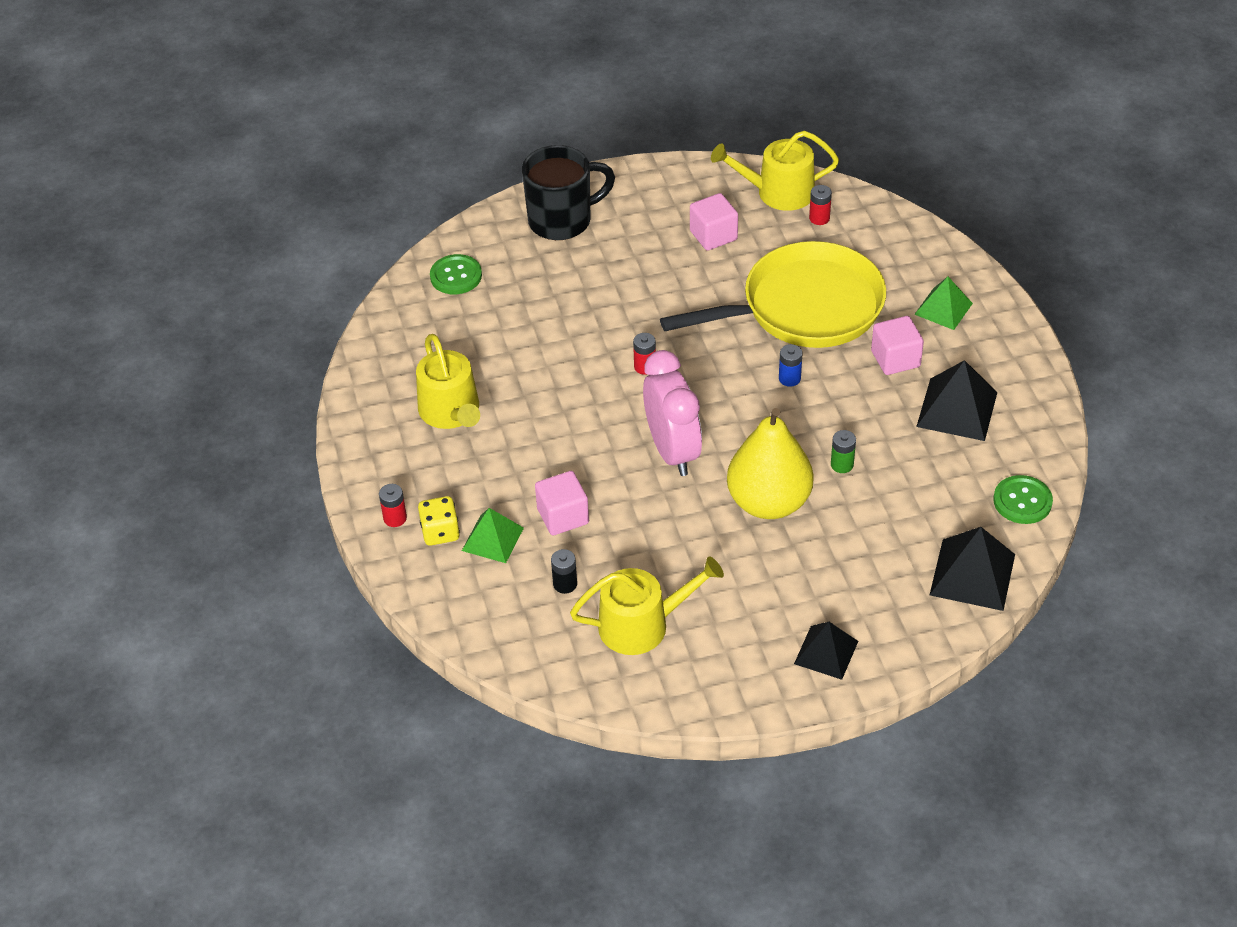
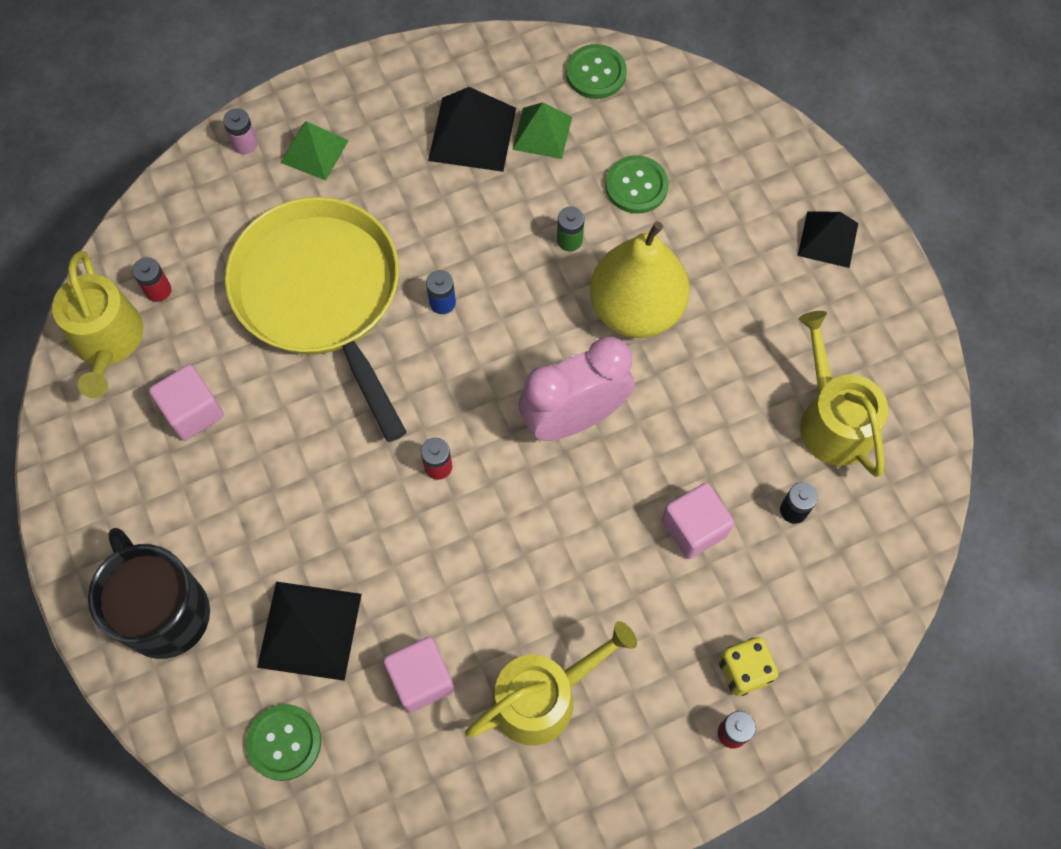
camera: 100 degrees left, 20 degrees up
green pyramid [462,508,524,563] -> green pyramid moved to [512,102,572,159]
pink cube [871,316,924,375] -> pink cube moved to [383,637,455,713]
black pyramid [930,527,1015,611] -> black pyramid moved to [257,582,362,681]
none -> pink battery [223,108,258,154]
none -> green button [605,155,669,214]

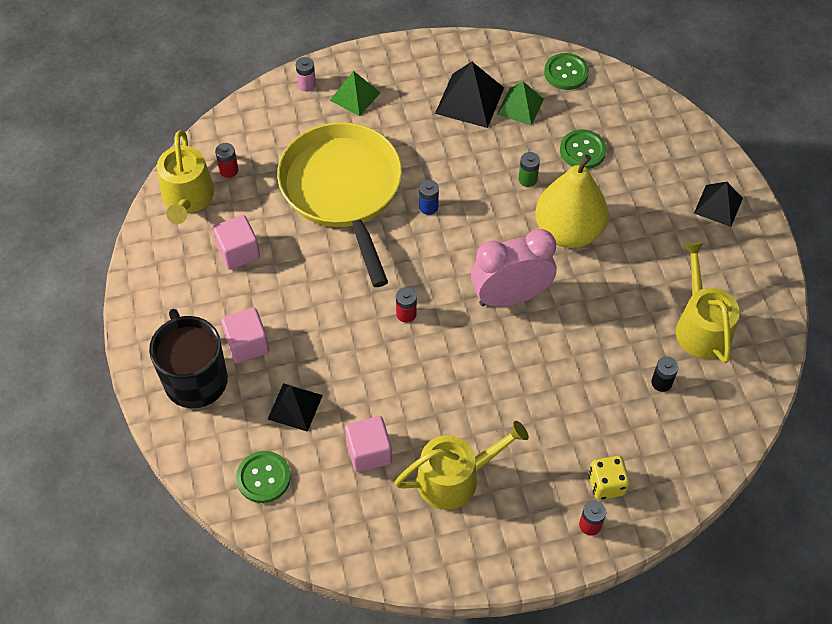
camera: 10 degrees right, 10 degrees down
black pyramid [257,582,362,681] -> black pyramid [268,383,323,432], size x0.67
pink cube [662,483,734,559] -> pink cube moved to [221,308,269,363]

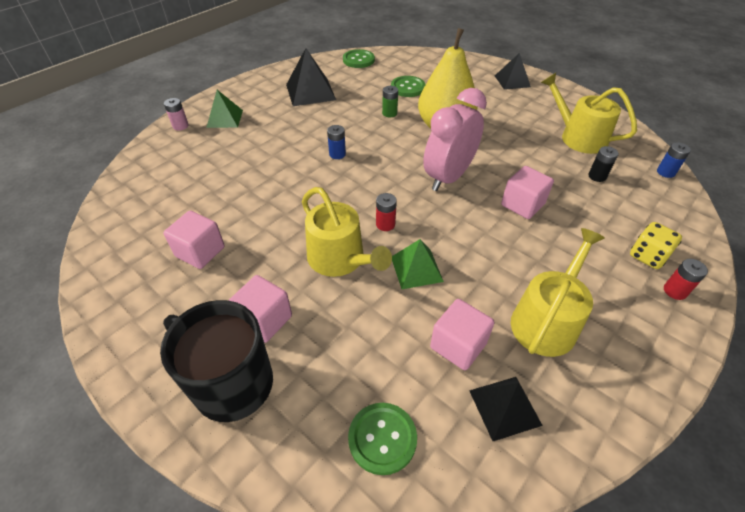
camera: 35 degrees left, 10 degrees down
yellow watering can [157,130,214,224] -> yellow watering can moved to [302,187,392,277]
red battery [215,143,238,178] -> none
black pyramid [268,383,323,432] -> black pyramid moved to [469,377,543,441]
yellow pan [277,122,402,287] -> none
green pyramid [497,81,544,126] -> green pyramid moved to [392,239,444,289]
none -> pink cube [501,166,554,219]
none -> blue battery [657,142,691,178]

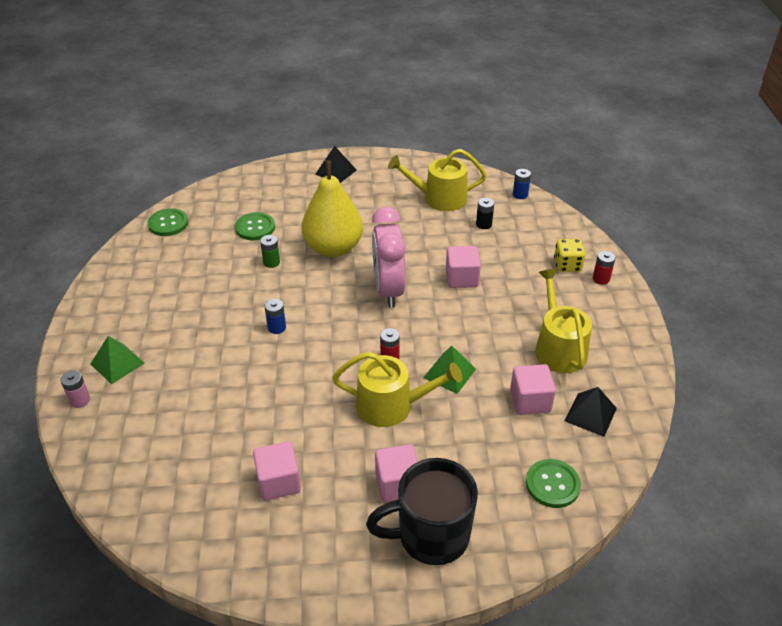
camera: 45 degrees left, 5 degrees down
black pyramid [286,48,336,106] -> none

